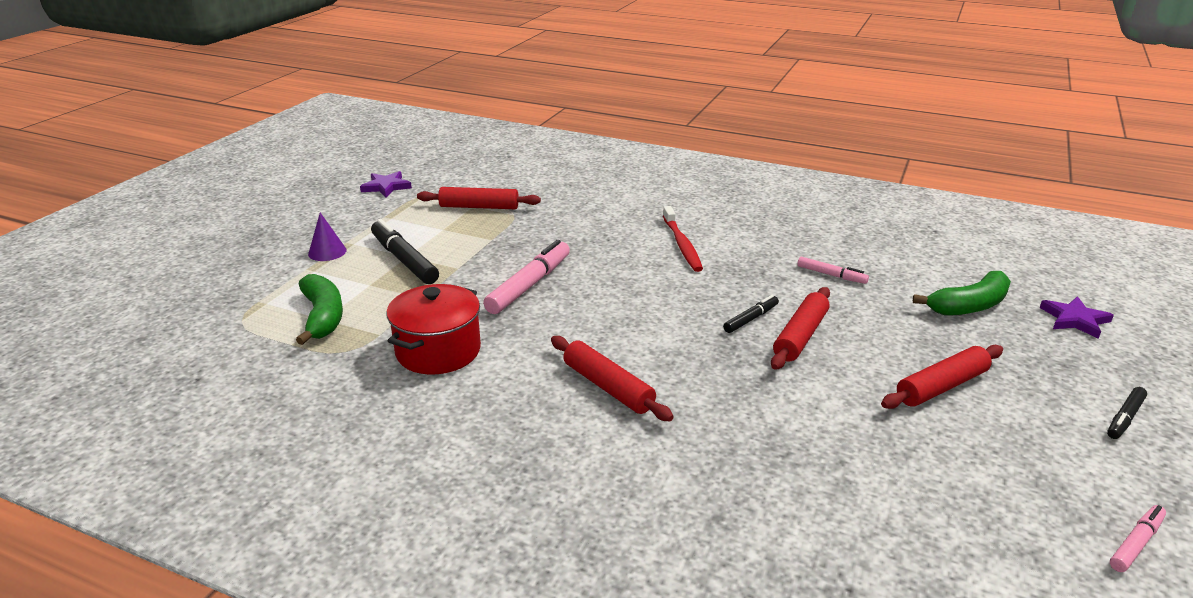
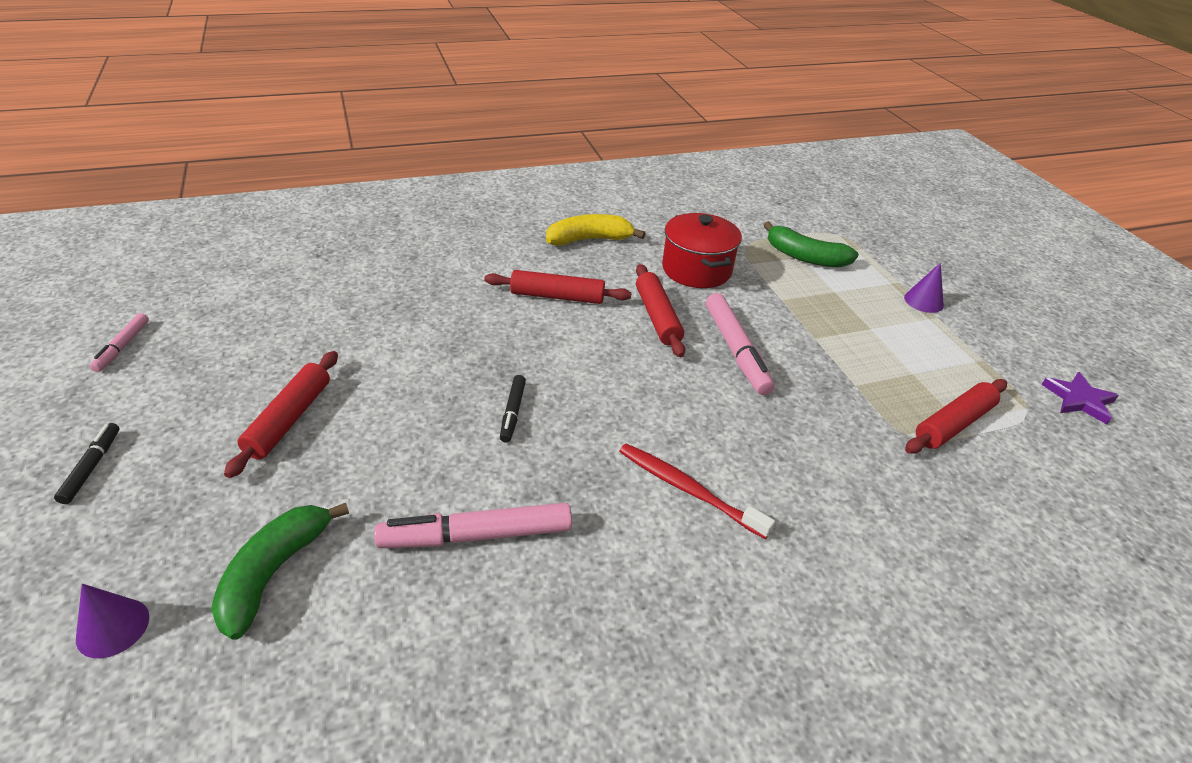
camera: 135 degrees right, 10 degrees up
black marker [371,219,439,284] -> none
red rolling pin [771,287,830,370] -> red rolling pin moved to [636,264,685,357]
pink marker [797,257,869,284] -> pink marker [374,503,572,548], size x1.84
purple star [1040,296,1114,339] -> purple cone [76,584,149,658]
none -> yellow banana [546,214,646,246]

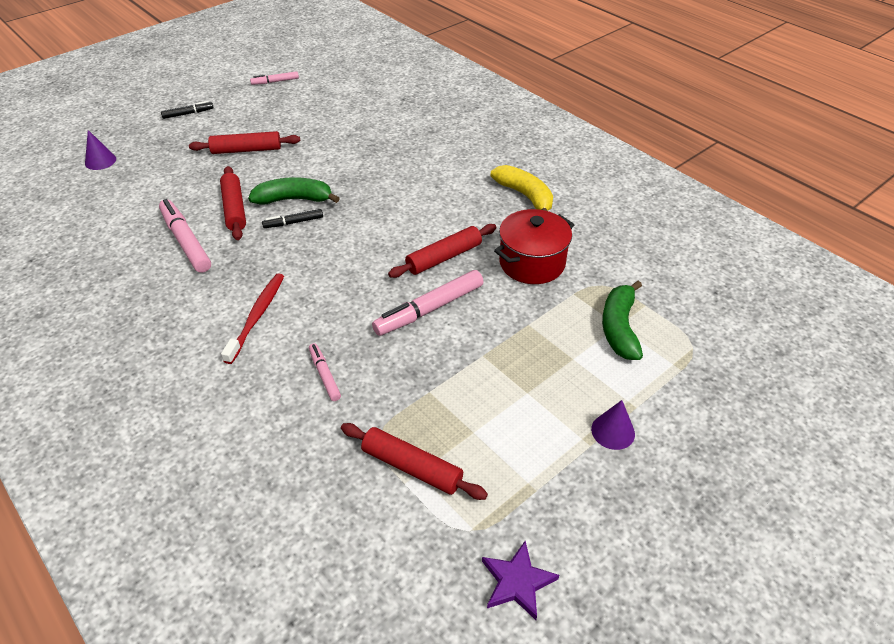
camera: 70 degrees right, 5 degrees up
green banana [211,503,349,640] -> green banana moved to [248,177,340,205]
red rolling pin [484,270,631,304] -> red rolling pin moved to [220,166,246,240]
none -> pink marker [309,343,341,401]

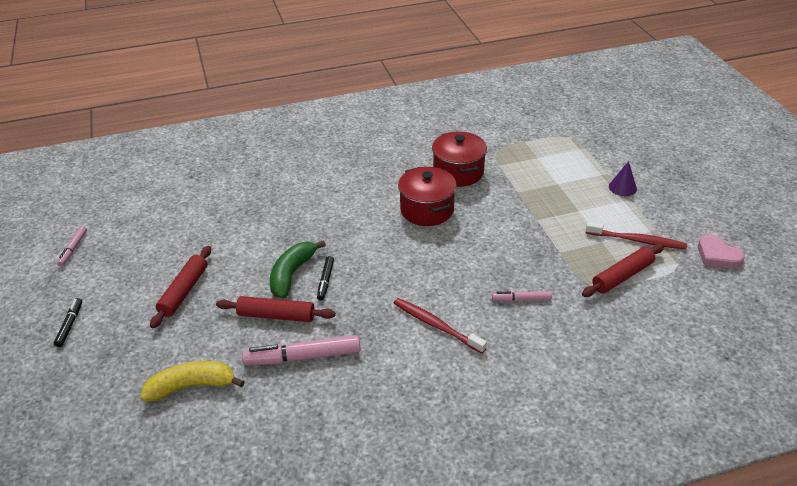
camera: 65 degrees left, 5 degrees down
purple cone [85,130,116,170] -> none
pink marker [372,270,483,336] -> none
red rolling pin [388,224,497,278] -> red pot [398,167,457,226]
purple star [482,541,559,620] -> pink heart [698,234,745,269]
yellow banana [491,165,553,211] -> yellow banana moved to [140,361,245,402]
green banana [602,281,643,360] -> none
none -> red toothbrush [586,222,687,249]

